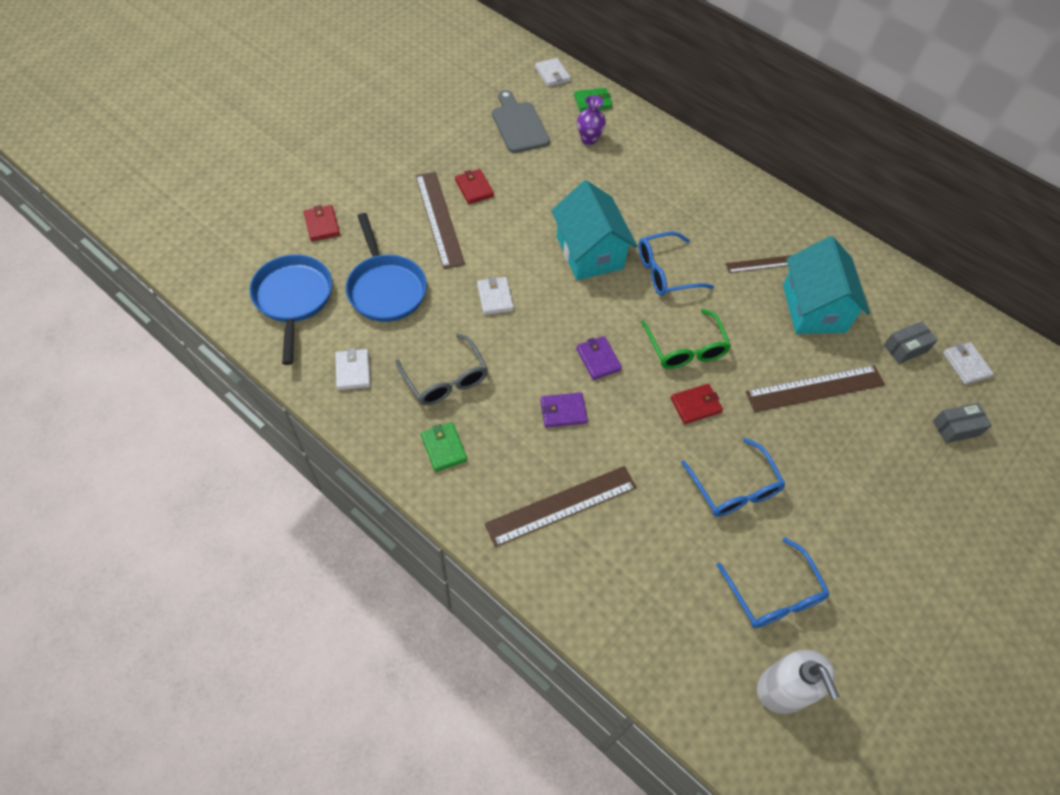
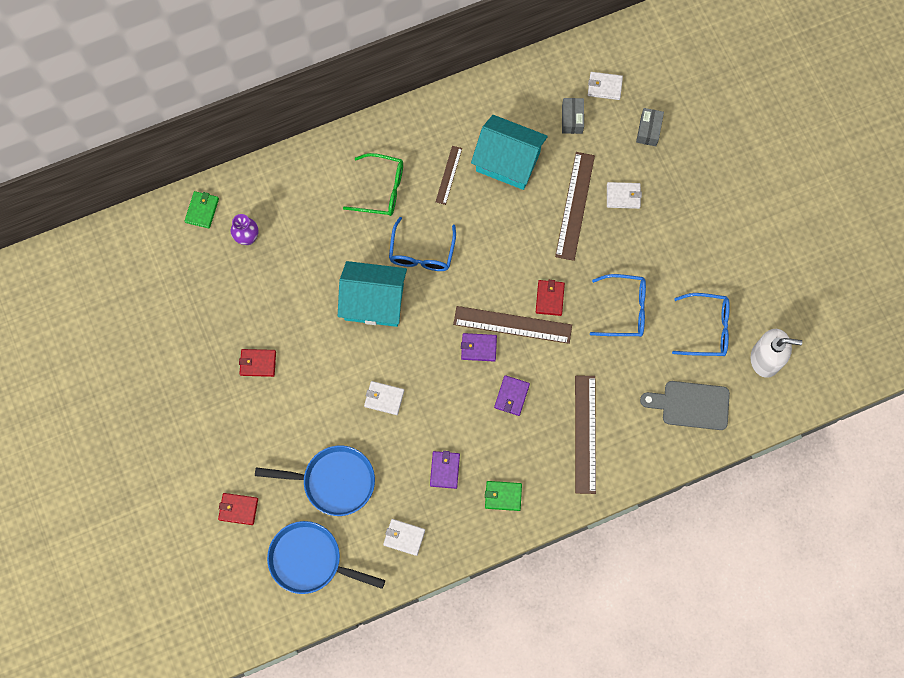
camera: 60 degrees left, 15 degrees up
grey glasses [396,334,488,406] -> purple wallet [430,451,460,489]
brown ruler [415,172,465,269] -> brown ruler moved to [453,306,572,344]
grey cutting board [492,90,550,153] -> grey cutting board moved to [640,381,730,430]
white wallet [535,58,571,87] -> white wallet moved to [607,182,642,209]
green glasses [641,309,731,369] -> green glasses moved to [343,153,403,216]

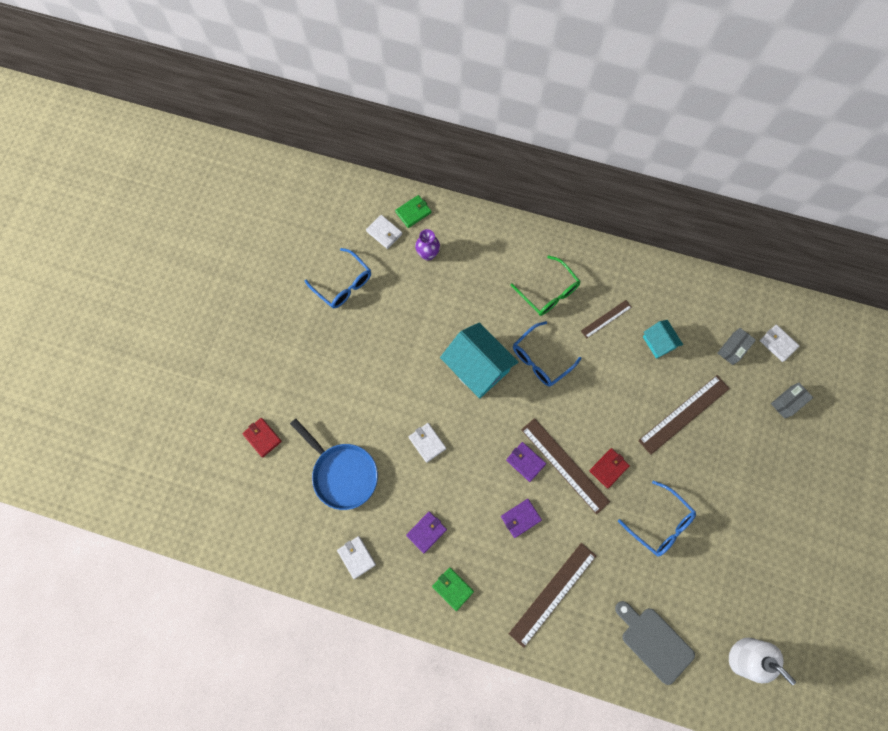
camera: 40 degrees right, 0 degrees up
red wallet [239,349,276,377] -> none
blue pan [267,521,385,594] -> none
turquoise house [471,115,548,190] -> turquoise house [643,320,683,359], size x0.54
white wallet [607,182,642,209] -> white wallet moved to [366,215,402,249]
blue glasses [672,293,730,356] -> blue glasses moved to [304,248,371,308]

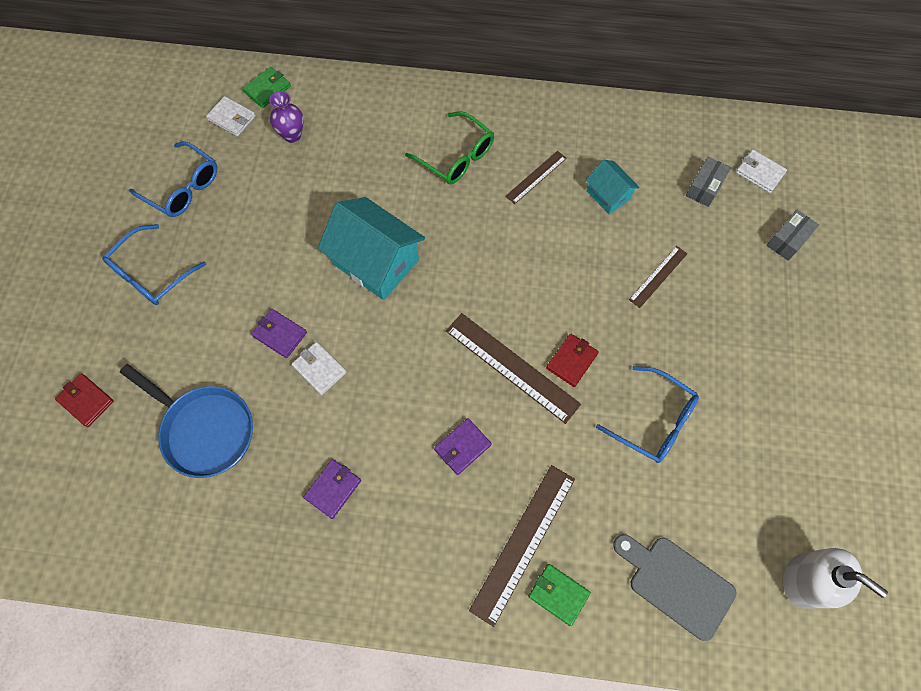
camera: 10 degrees left, 5 degrees down
white wallet [337,536,376,579] -> none
green wallet [432,568,474,611] -> green wallet moved to [529,564,591,626]
purple wallet [506,442,546,482] -> purple wallet moved to [251,309,307,358]
blue glasses [513,321,581,387] -> blue glasses moved to [102,224,206,305]
brown ruler [638,375,730,455] -> brown ruler [629,246,687,308], size x0.55

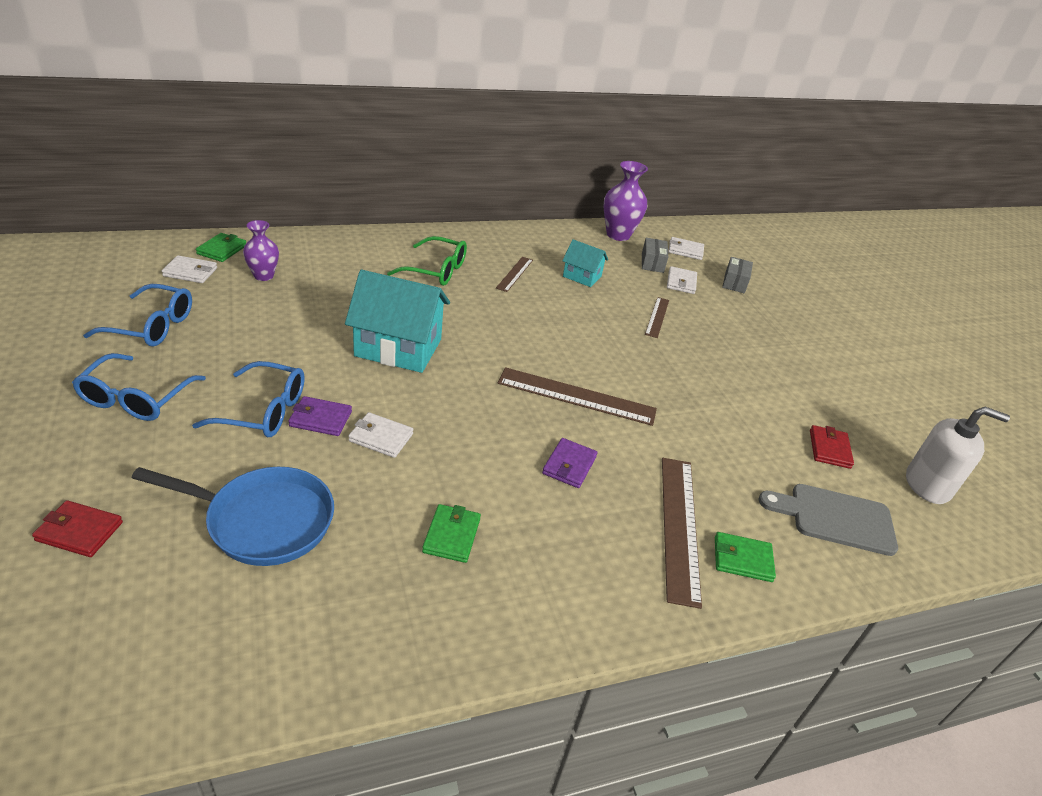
camera: 30 degrees left, 30 degrees down
purple wallet [303,459,361,519] -> green wallet [422,504,481,563]
red wallet [546,333,599,387] -> red wallet moved to [810,425,854,469]
blue glasses [596,366,699,463] -> blue glasses moved to [192,361,305,437]
none -> purple vase [603,161,648,241]
none -> white wallet [667,266,697,294]

